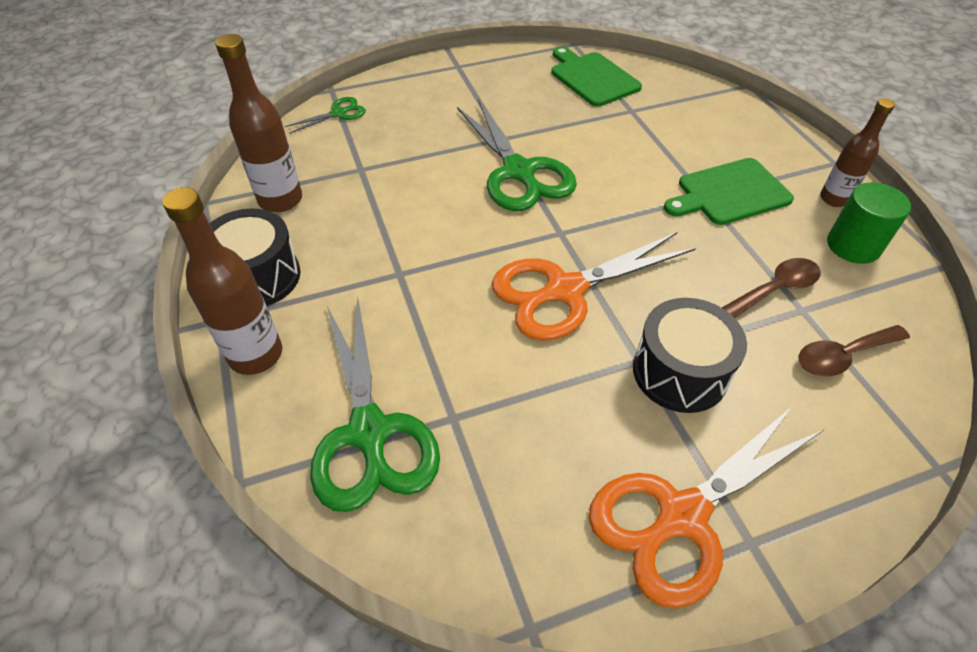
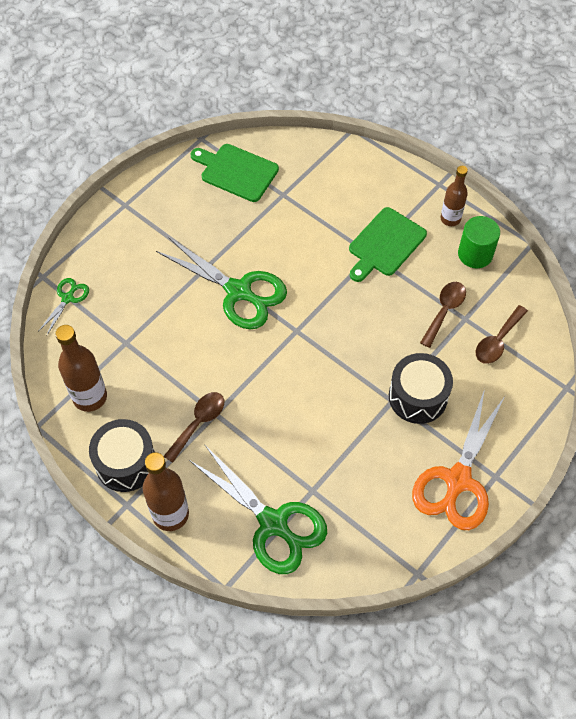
camera: 30 degrees left, 10 degrees up
orange scissors [492,232,696,341] -> none
none -> brown spoon [164,392,224,463]

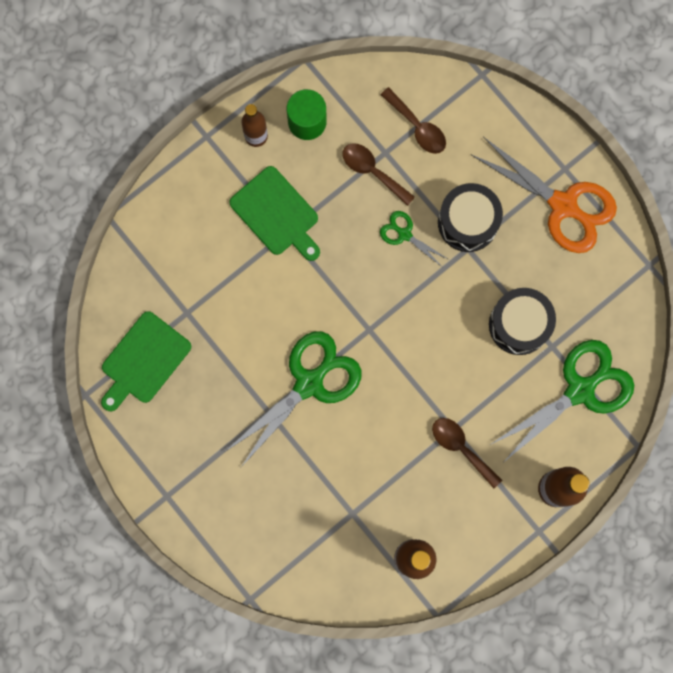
camera: 80 degrees left, 20 degrees up
green scissors [38,278,89,336] -> green scissors moved to [380,211,448,267]
black drum [89,419,155,492] -> black drum moved to [489,288,556,355]

